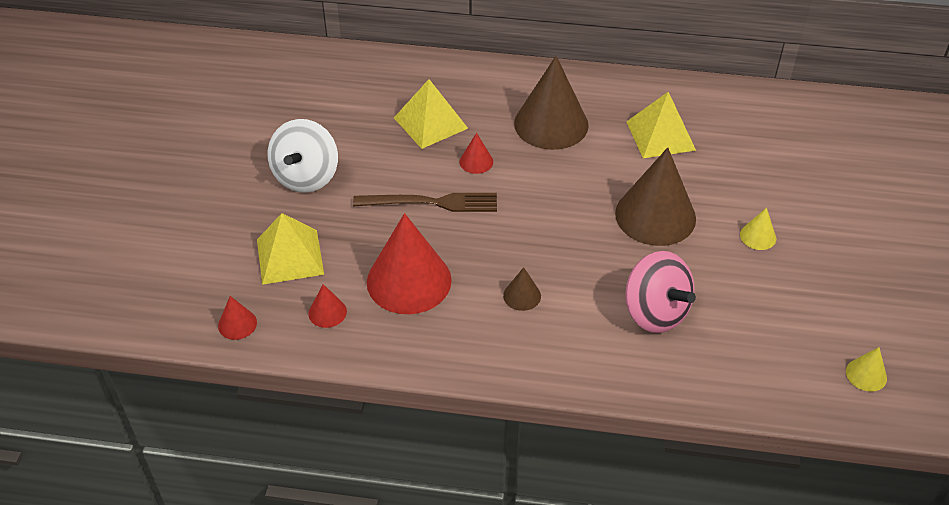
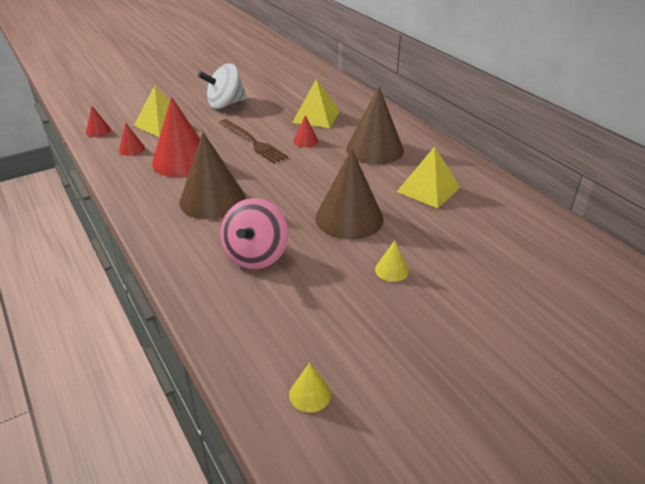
camera: 50 degrees right, 10 degrees down
brown cone [503,267,541,311] -> brown cone [179,132,245,220], size x2.27

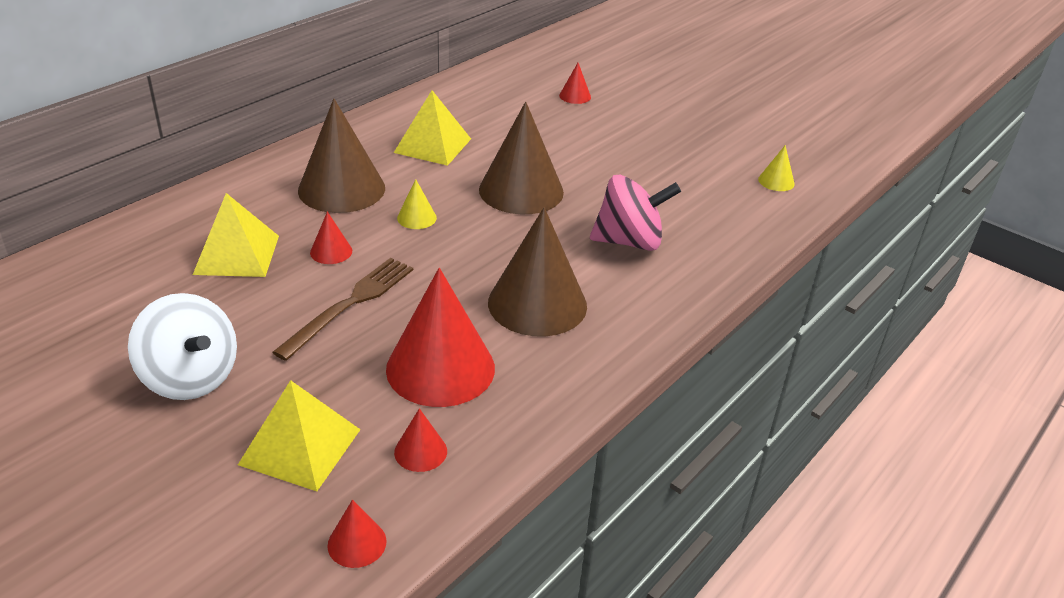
camera: 110 degrees left, 0 degrees up
yellow cone [375,240,409,282] -> yellow cone moved to [397,179,437,229]
none -> red cone [559,63,591,104]

